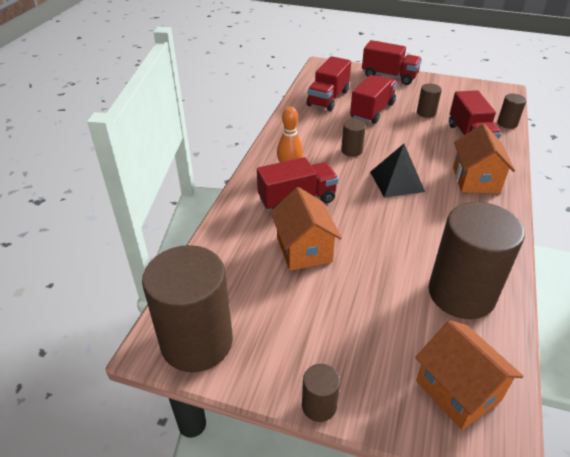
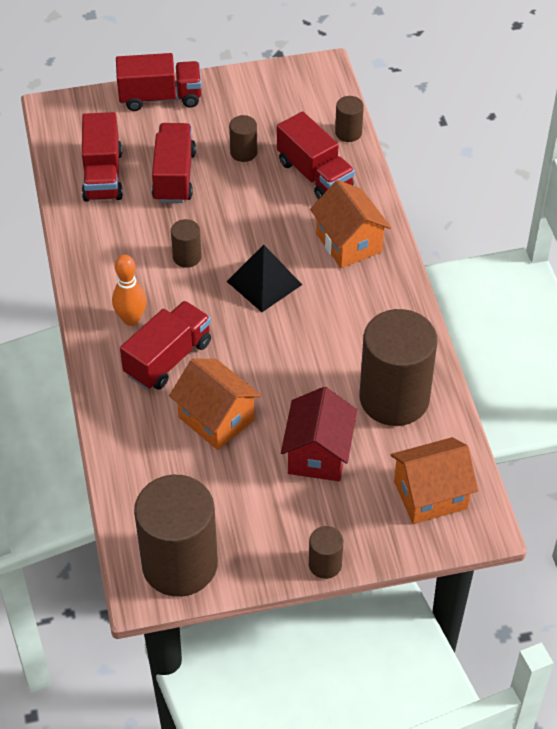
camera: 30 degrees left, 10 degrees up
orange house [415,320,524,430] -> orange house turned 45 degrees counterclockwise [391,437,478,524]
none -> red house [281,387,357,481]

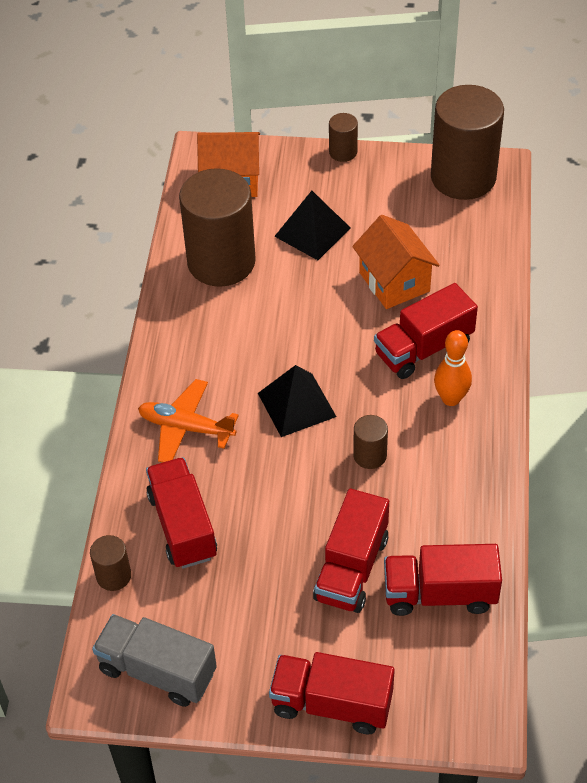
camera: 160 degrees left, 0 degrees up
red truck [82,112,123,202] -> red truck turned 105 degrees counterclockwise [384,544,502,616]
brown cylinder [229,115,257,162] -> none
red house [281,387,357,481] -> black pyramid [274,191,351,260]
orange house [310,180,391,268] -> orange plane [138,379,239,463]
none -> grey truck [92,614,217,707]

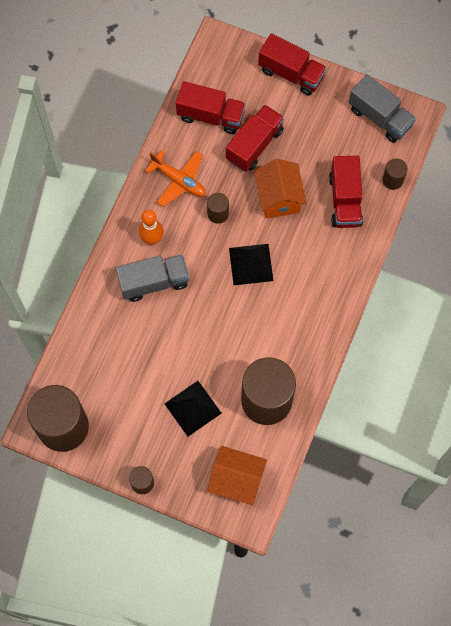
camera: 165 degrees left, 20 degrees up
orange plane [138,379,239,463] -> orange plane moved to [145,150,206,207]
orange house [352,215,440,309] -> orange house moved to [254,159,307,218]
red truck [374,283,478,379] -> grey truck [116,254,189,302]

